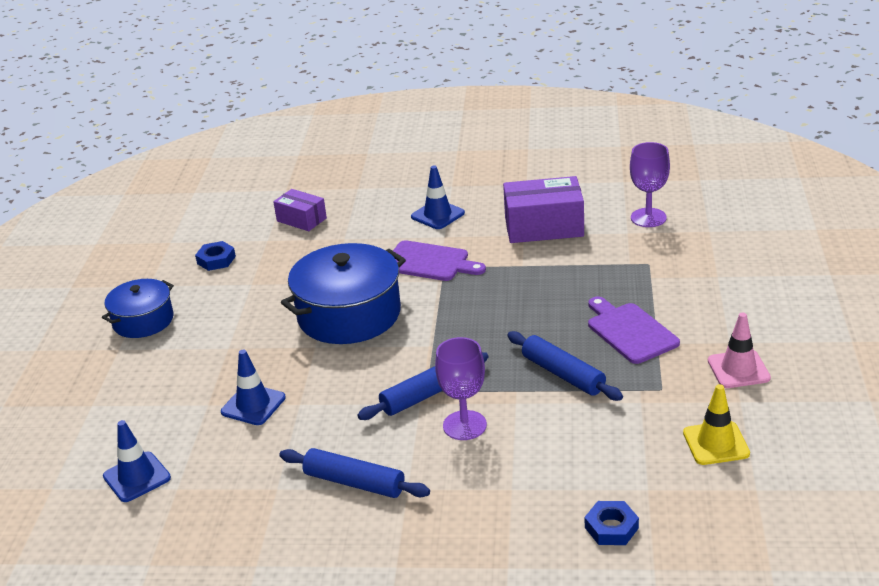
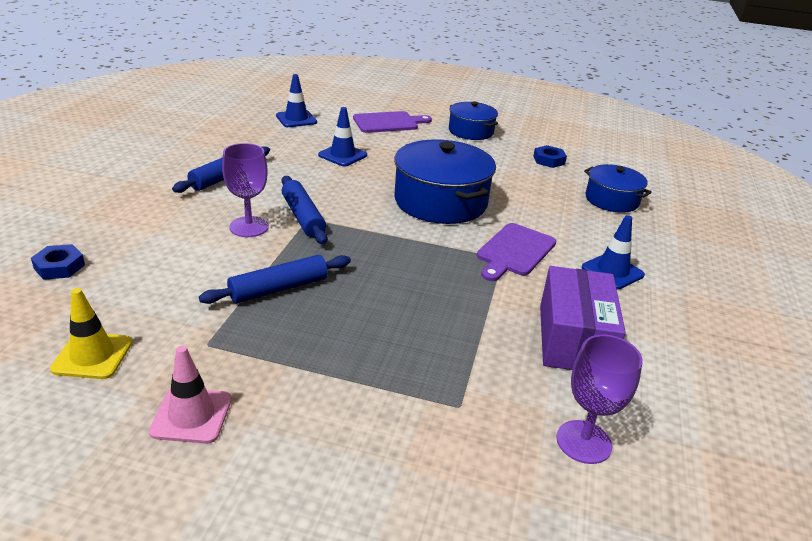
camera: 95 degrees right, 0 degrees up
purple box [273,189,327,231] -> blue pot [584,164,652,213]
purple cutting board [588,297,680,364] -> purple cutting board moved to [353,111,432,133]

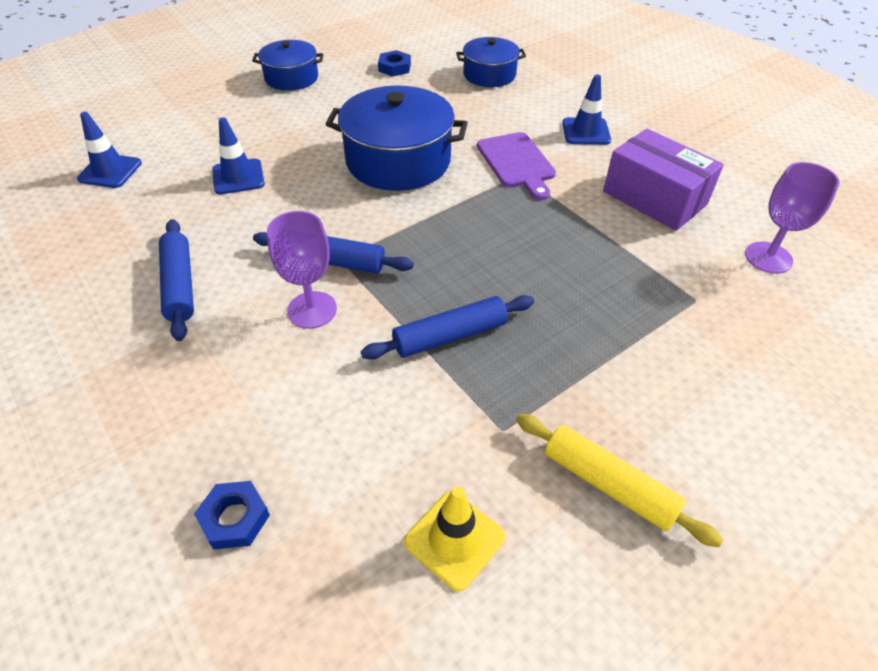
camera: 50 degrees left, 15 degrees up
pink traffic cone [149,346,232,444] -> yellow rolling pin [516,414,723,547]
blue rolling pin [199,255,351,304] -> blue rolling pin turned 60 degrees clockwise [361,295,534,360]
purple cutting board [353,111,432,133] -> none

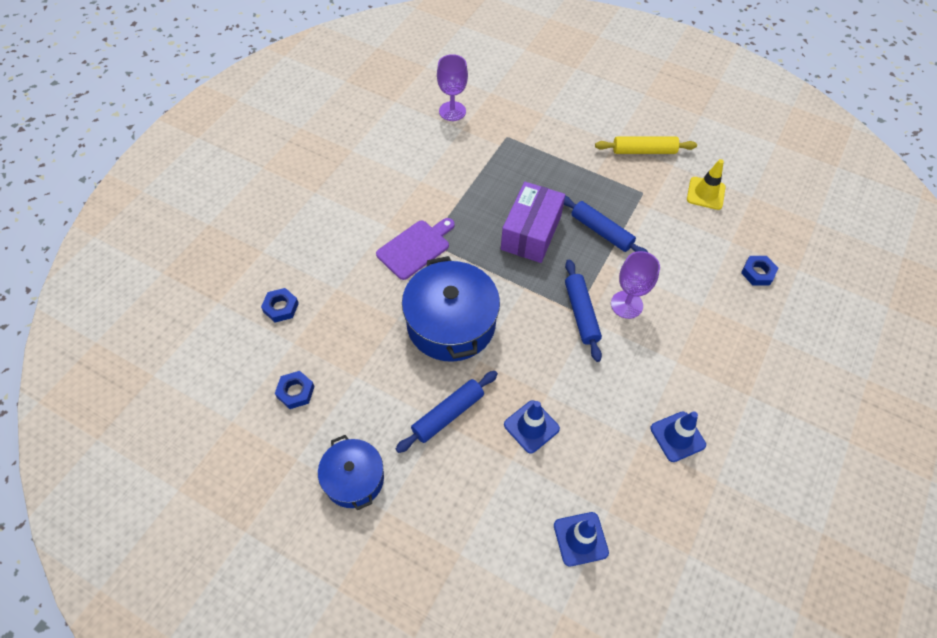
camera: 115 degrees left, 10 degrees up
blue rolling pin [159,219,194,341] -> blue rolling pin moved to [396,371,498,453]
blue pot [456,37,526,87] -> blue nut [261,288,299,322]
yellow rolling pin [516,414,723,547] -> yellow rolling pin turned 75 degrees clockwise [595,136,697,154]
blue traffic cone [562,74,611,145] -> blue traffic cone moved to [650,411,706,462]
purple box [603,129,724,230] -> purple box moved to [501,182,565,263]

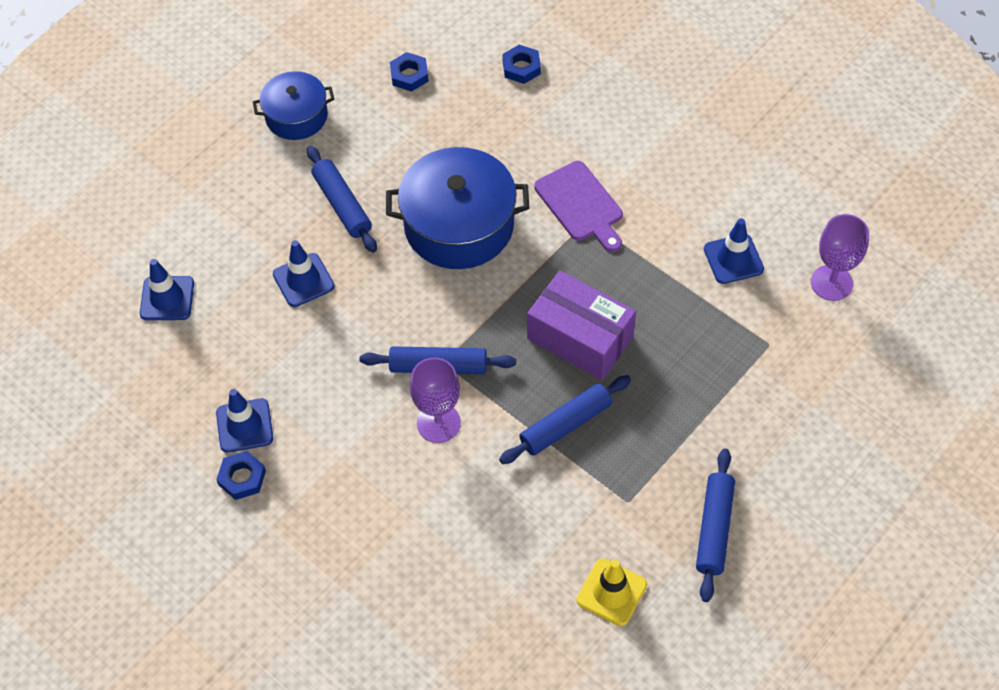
camera: 105 degrees right, 0 degrees up
yellow rolling pin [595,136,697,154] -> blue rolling pin [696,449,735,602]
blue nut [741,256,778,286] -> blue nut moved to [216,451,266,500]
none -> blue traffic cone [704,218,764,284]

